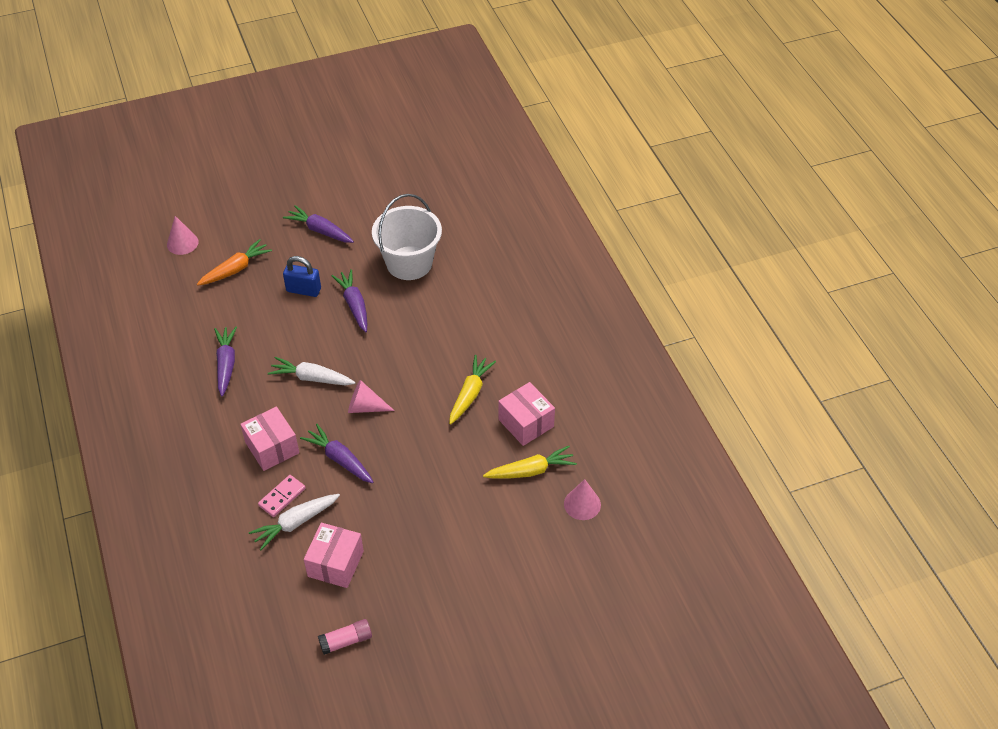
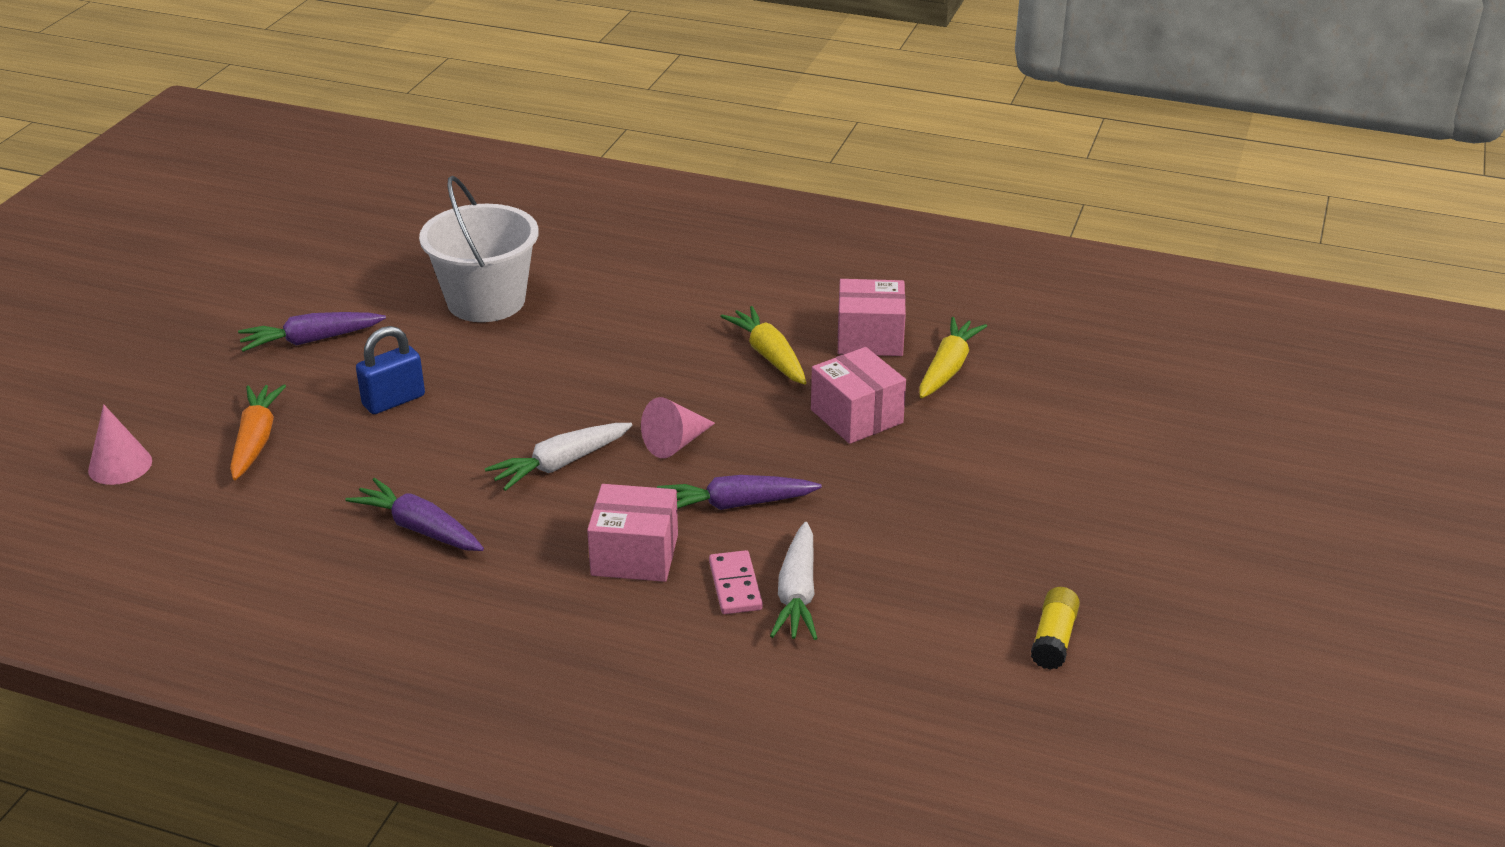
camera: 50 degrees left, 15 degrees down
pink box [304,523,364,588] -> pink box moved to [811,347,906,444]
pink glue stick [318,619,372,655] -> yellow glue stick [1031,587,1080,670]
purple carrot [331,269,367,332] -> none
pink cone [564,479,601,520] -> none

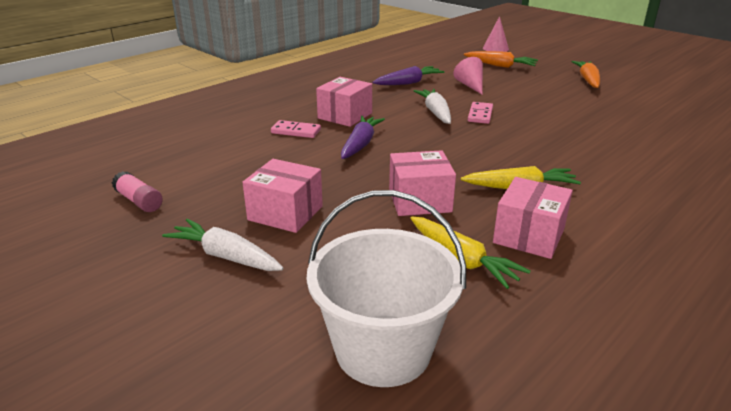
camera: 115 degrees right, 5 degrees down
purple carrot [238,312,386,352] -> orange carrot [572,61,600,88]
blue padlock [356,326,425,414] -> none
white bucket [419,176,539,322] -> white bucket moved to [307,190,466,387]
pink cone [641,397,715,458] -> pink cone moved to [453,57,483,95]
white carrot [770,522,818,640] -> white carrot moved to [162,219,283,271]
yellow glue stick [1031,587,1080,670] -> pink glue stick [112,171,163,212]
none -> pink box [242,159,323,233]
none -> pink domino [468,102,493,124]

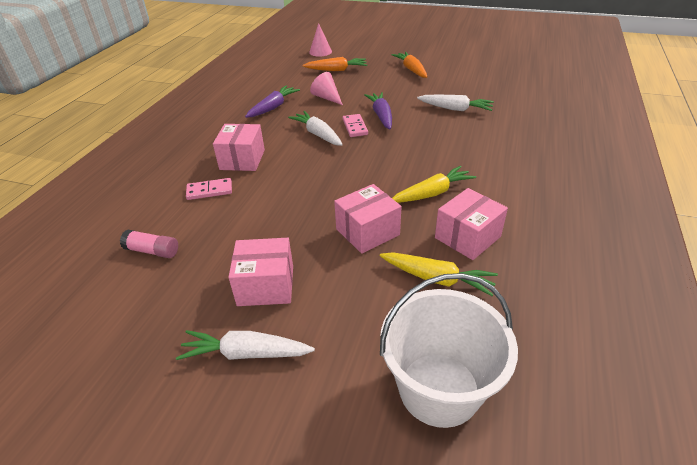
camera: 25 degrees left, 10 degrees up
pink glue stick [112,171,163,212] -> pink glue stick moved to [120,230,178,258]
purple carrot [341,116,385,159] -> purple carrot moved to [365,92,392,129]
pink box [493,177,573,259] -> pink box turned 45 degrees clockwise [435,188,508,260]
none -> white carrot [417,95,494,111]

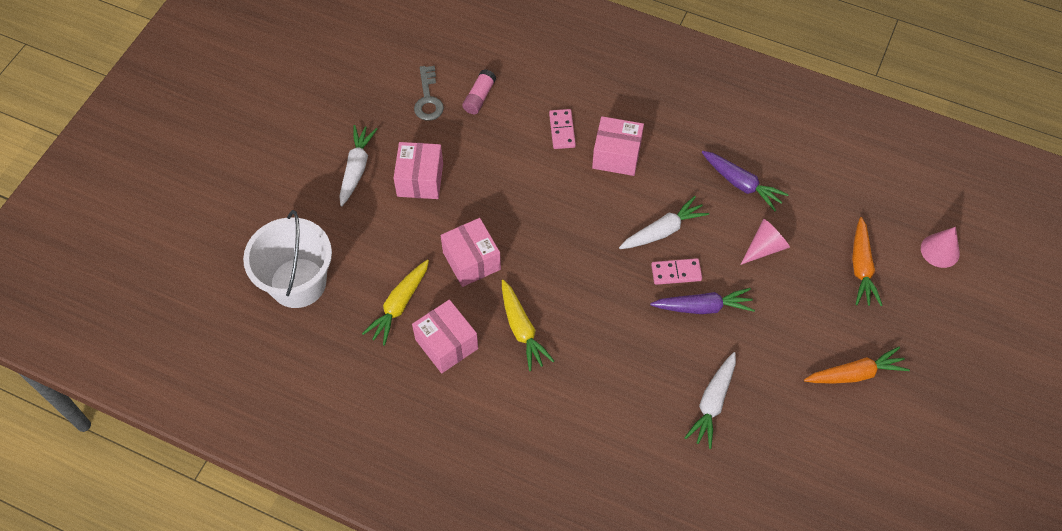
camera: 95 degrees right, 20 degrees up
none -> grey key [414,66,444,121]

